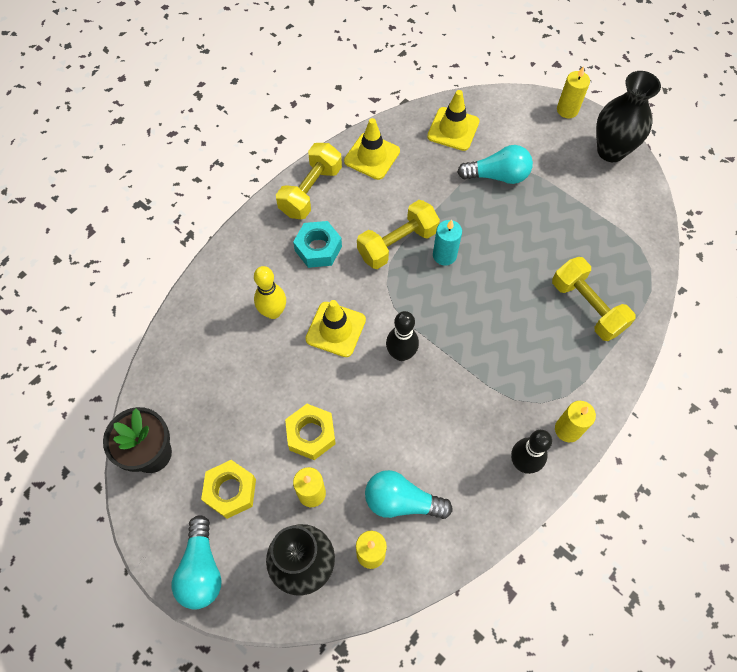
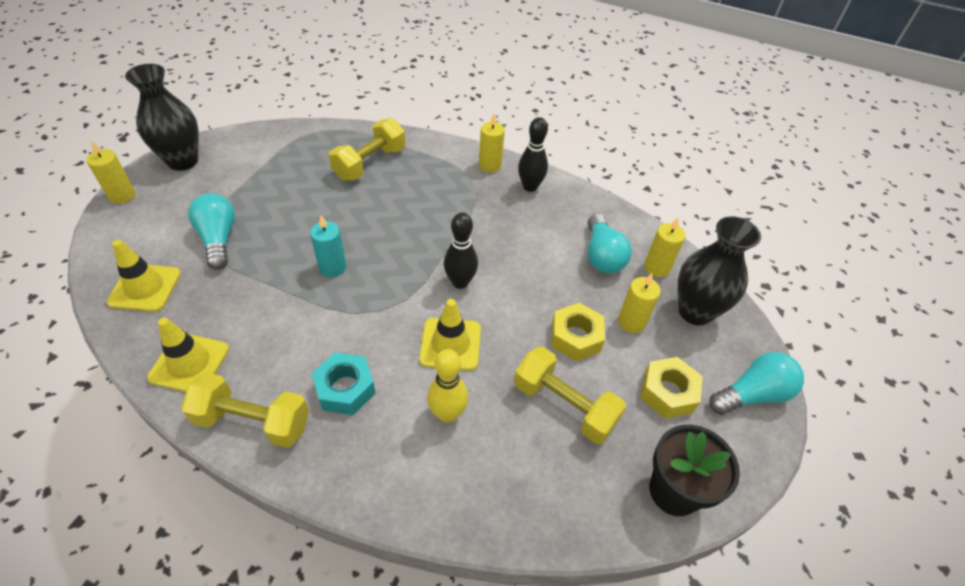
camera: 110 degrees left, 15 degrees down
yellow dumbbell [357,200,440,269] -> yellow dumbbell moved to [514,346,626,444]

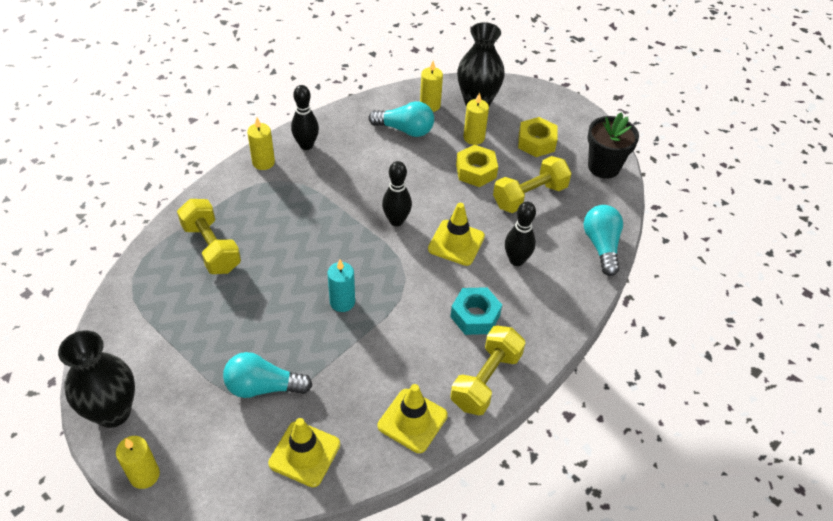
camera: 70 degrees left, 0 degrees up
yellow bowling pin [427,349,468,423] -> black bowling pin [505,201,536,266]
turquoise light bulb [709,352,804,415] -> turquoise light bulb moved to [583,205,623,276]

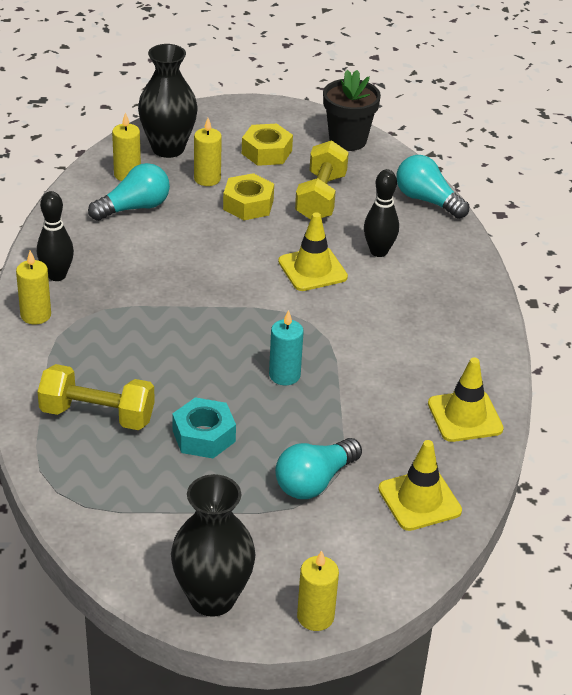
camera: 45 degrees left, 10 degrees down
black bowling pin [382,161,412,226] -> none
turquoise nut [450,287,502,335] -> turquoise nut moved to [172,397,236,458]
yellow dumbbell [451,326,525,415] -> none

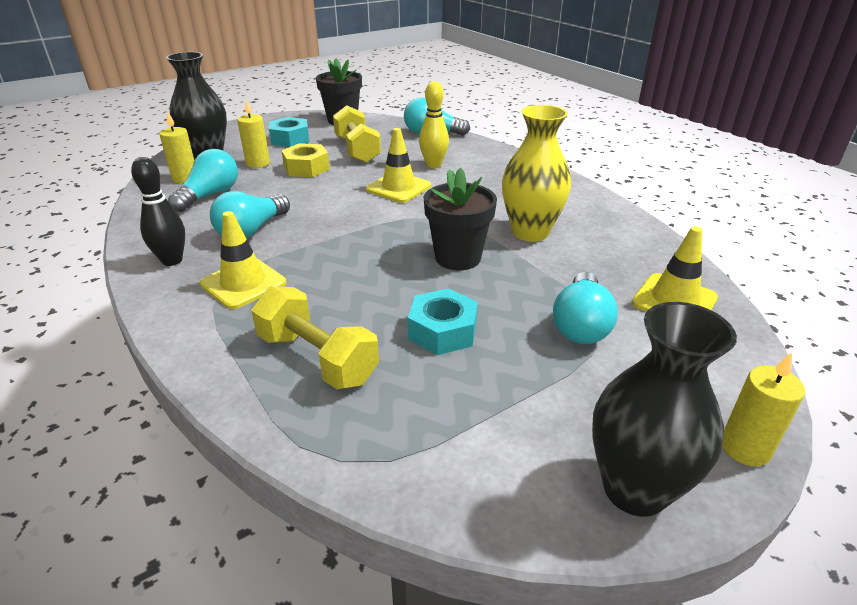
camera: 30 degrees left, 5 degrees down
yellow candle [16,251,51,325] -> none
yellow dumbbell [37,364,155,430] -> yellow dumbbell turned 60 degrees clockwise [251,286,379,389]
yellow nut [242,124,293,166] -> turquoise nut [269,117,309,147]
turquoise candle [269,310,304,385] -> black flower pot [424,167,497,270]
black bowling pin [364,169,399,257] -> yellow bowling pin [419,81,449,168]
yellow traffic cone [428,357,504,442] -> yellow traffic cone moved to [200,211,286,309]
none -> turquoise light bulb [210,191,290,238]
none -> yellow vase [502,105,571,242]

